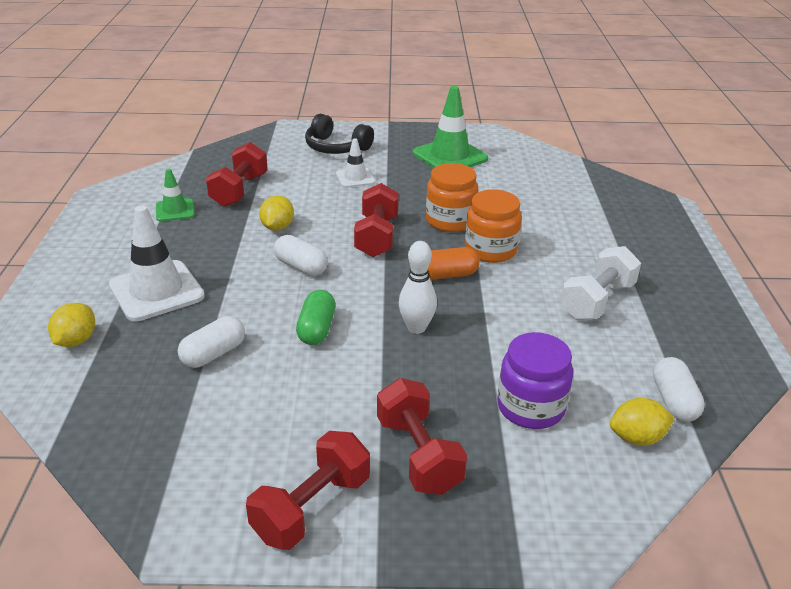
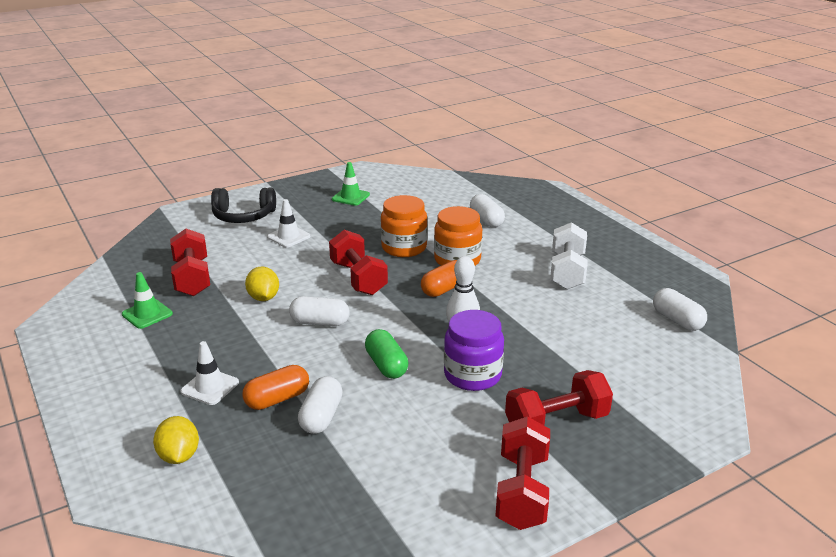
camera: 30 degrees left, 5 degrees down
white traffic cone [109,205,205,321] -> white traffic cone [181,341,239,405], size x0.55
red dumbbell [377,378,467,495] -> red dumbbell turned 60 degrees counterclockwise [505,370,613,426]
green traffic cone [413,86,488,168] -> green traffic cone [332,162,370,206], size x0.55
purple jar [497,332,573,429] -> purple jar moved to [444,310,504,391]
yellow lemon [610,398,675,446] -> none
none -> orange capsule [242,365,309,410]
none -> white capsule [470,194,505,227]

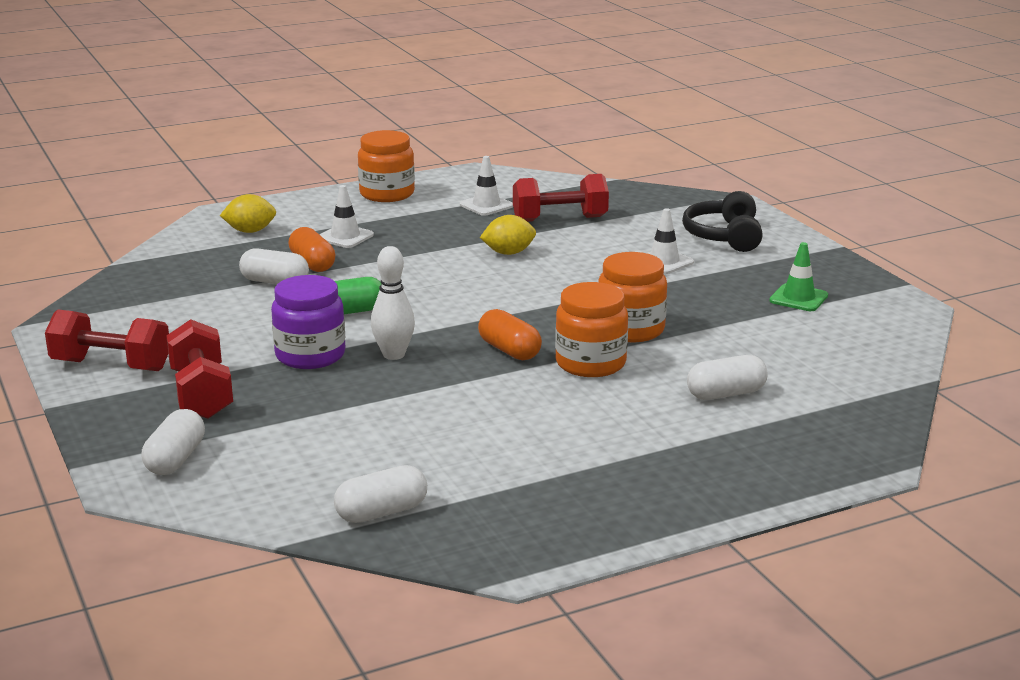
camera: 95 degrees right, 5 degrees down
green traffic cone [122,272,173,329] -> white traffic cone [460,156,513,216]
white capsule [289,296,350,326] -> white capsule moved to [142,409,205,475]
red dumbbell [329,230,388,295] -> none
white dumbbell [550,222,587,290] -> none
none -> orange jar [358,130,415,202]

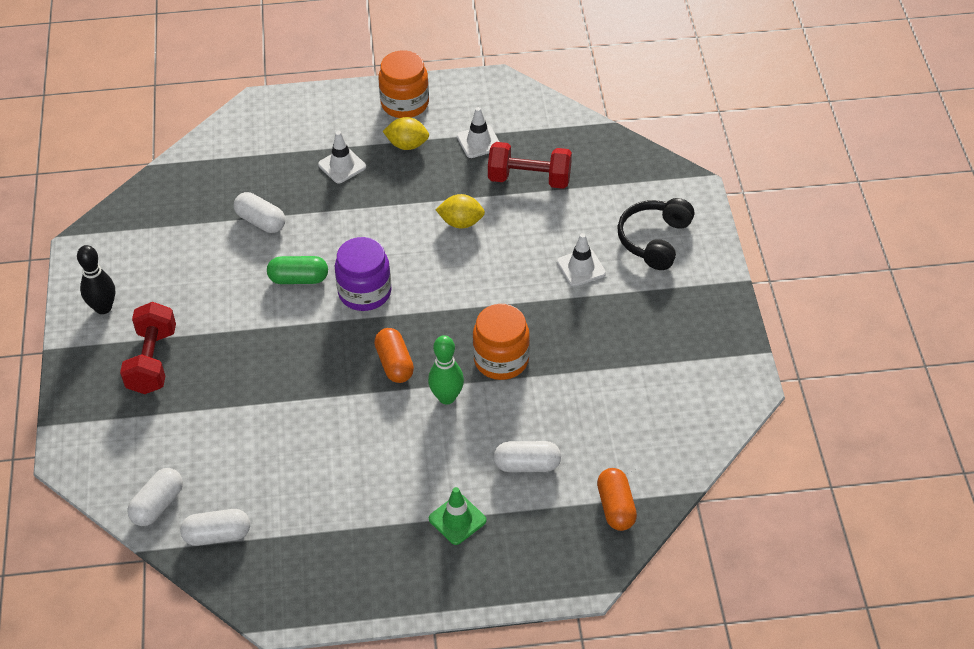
camera: 20 degrees right, 25 degrees up
red dumbbell [45,310,169,371] -> black bowling pin [77,245,115,314]
white capsule [142,409,205,475] -> white capsule moved to [127,468,183,526]
yellow lemon [220,194,276,233] -> yellow lemon moved to [383,117,429,150]
purple jar [271,275,345,369] -> purple jar moved to [335,237,392,311]
orange capsule [288,227,335,272] -> orange capsule moved to [597,468,637,531]
white bowling pin [371,246,415,360] -> none
orange jar [555,282,628,377] -> green bowling pin [428,335,464,404]
green traffic cone [769,242,828,311] -> green traffic cone moved to [429,487,487,545]

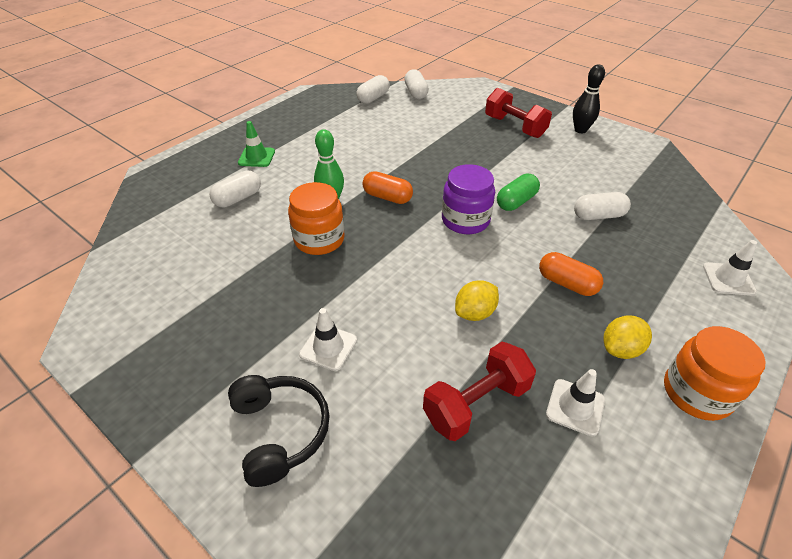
camera: 135 degrees right, 5 degrees down
white traffic cone [318,131,366,184] -> white traffic cone moved to [703,240,757,296]
orange capsule [597,468,637,531] -> orange capsule moved to [539,252,603,296]

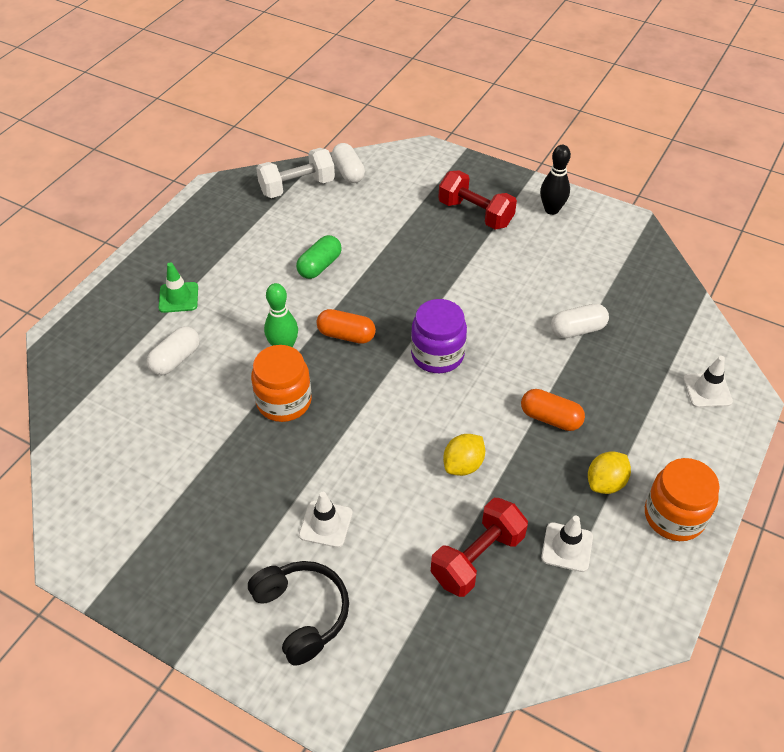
camera: 10 degrees left, 5 degrees up
white capsule [356,75,390,104] -> white dumbbell [256,148,335,198]
green capsule [497,174,540,211] -> green capsule moved to [296,235,342,279]

